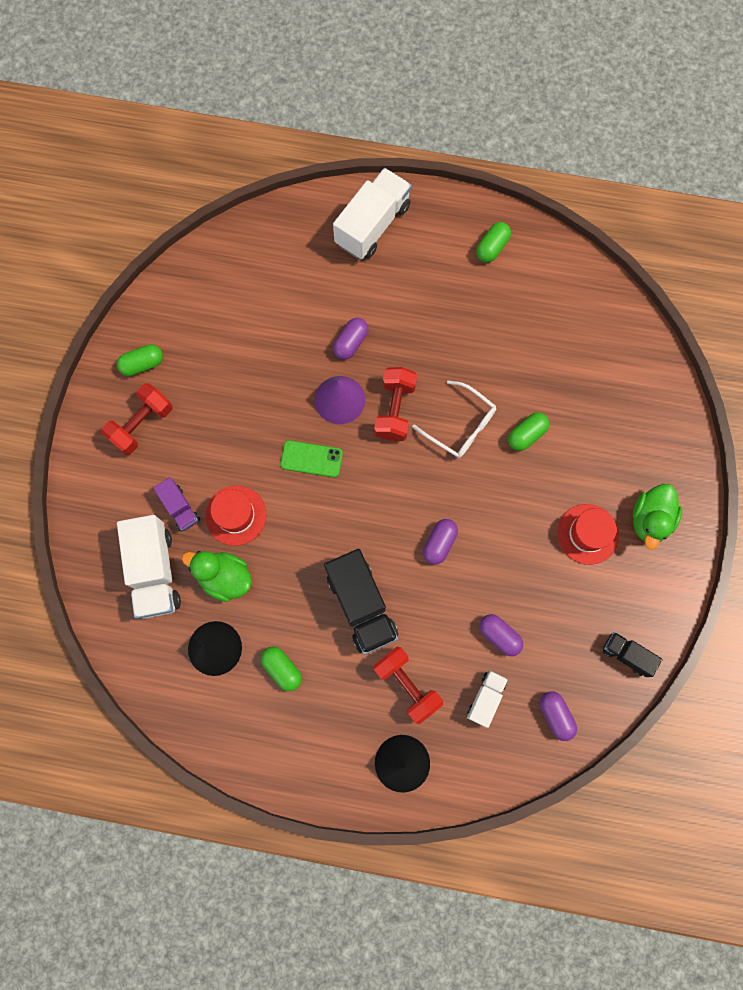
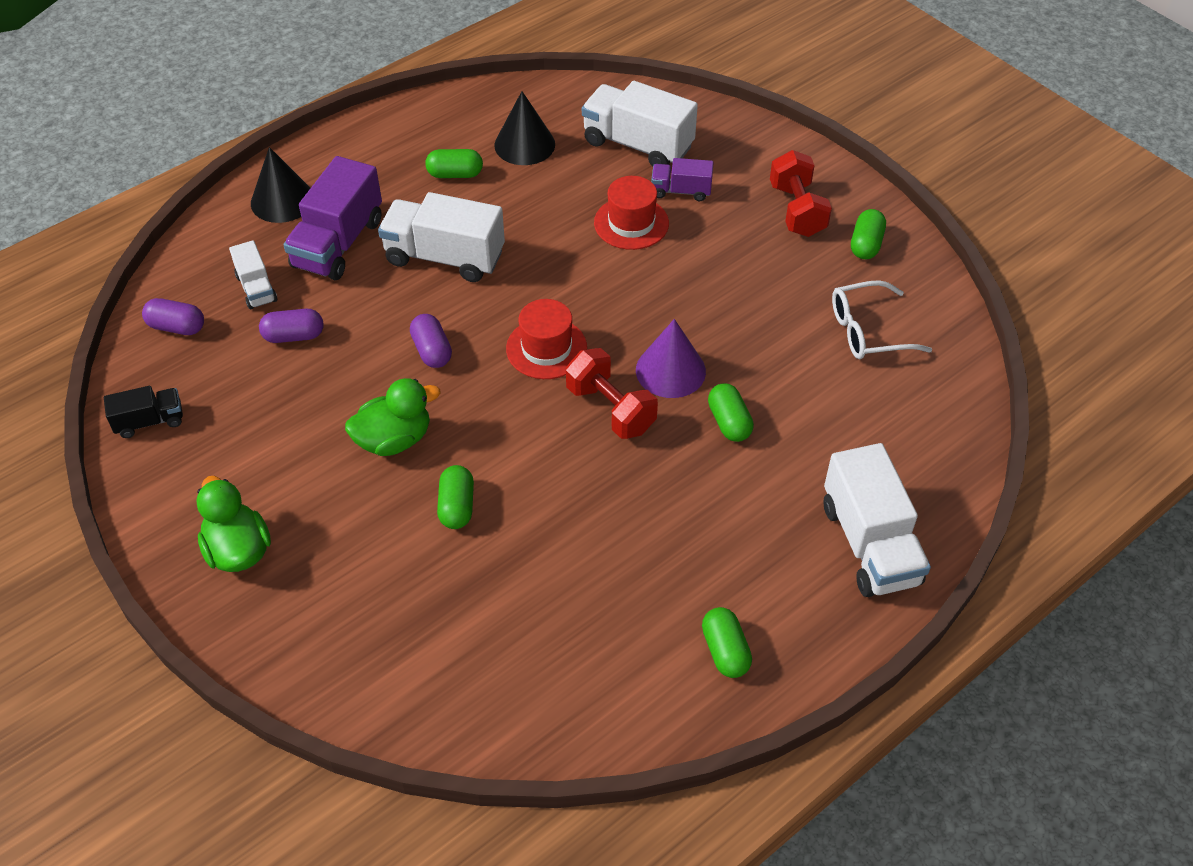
camera: 130 degrees right, 25 degrees down
green duck [182,551,252,602] -> green duck moved to [345,378,440,456]
green phone [280,440,343,478] -> none
black truck [324,549,398,655] -> white truck [378,192,505,282]
purple capsule [333,318,369,360] -> green capsule [708,383,754,442]
red dumbbell [374,647,443,724] -> purple truck [283,156,382,280]
white glasses [412,380,496,458] -> white glasses moved to [832,280,932,359]
red hat [557,504,619,565] -> red hat moved to [506,299,587,379]

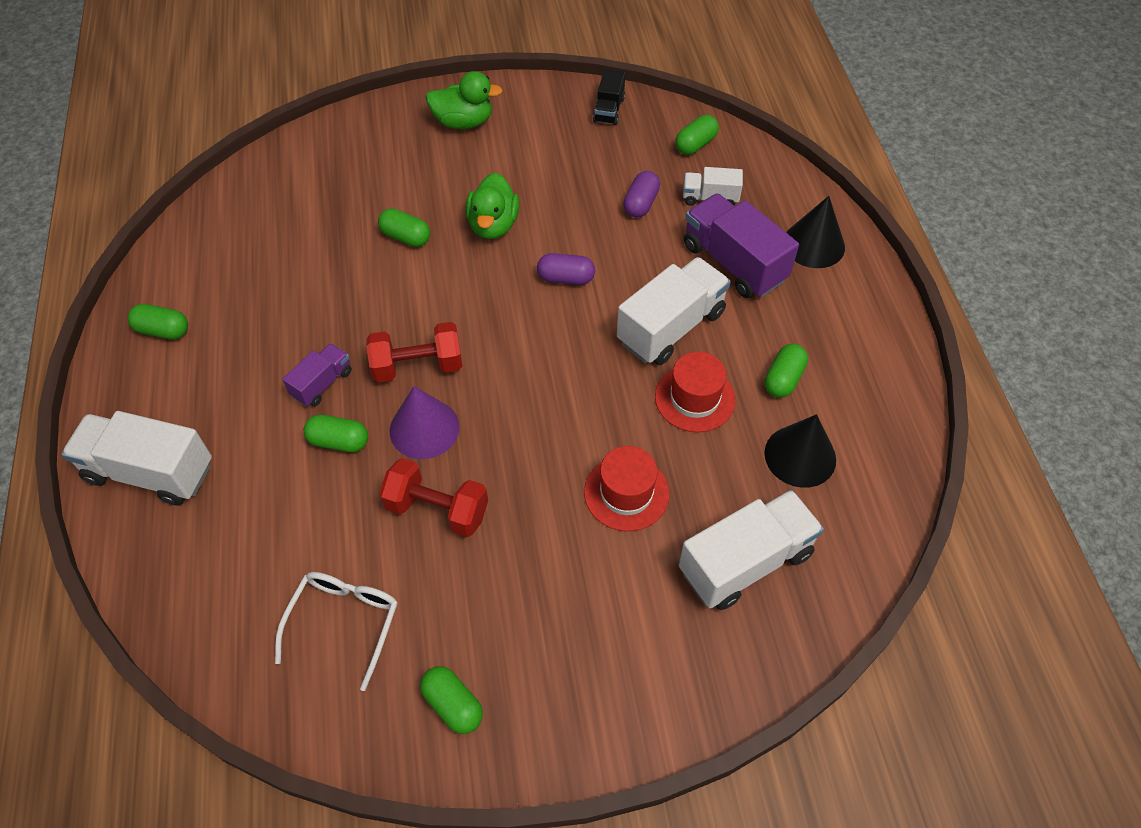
camera: 120 degrees right, 5 degrees up
purple capsule [142,298,204,335] -> green capsule [675,115,719,155]
red hat [506,299,587,379] -> red hat moved to [655,352,735,432]
purple truck [651,158,714,201] -> purple truck moved to [283,343,352,406]
red dumbbell [770,150,832,237] -> red dumbbell moved to [379,458,488,537]

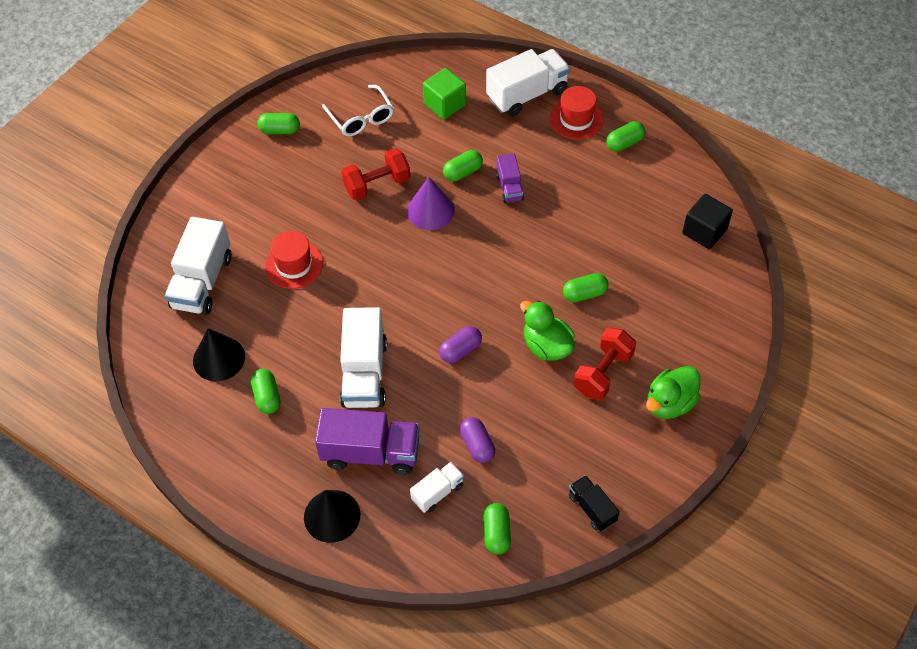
camera: 135 degrees right, 0 degrees up
red dumbbell [366,322,462,383] -> red dumbbell moved to [574,327,636,400]
red hat [655,352,735,432] -> red hat moved to [550,86,604,140]
none -> green cube [423,68,466,120]
none -> black cube [682,194,733,249]

